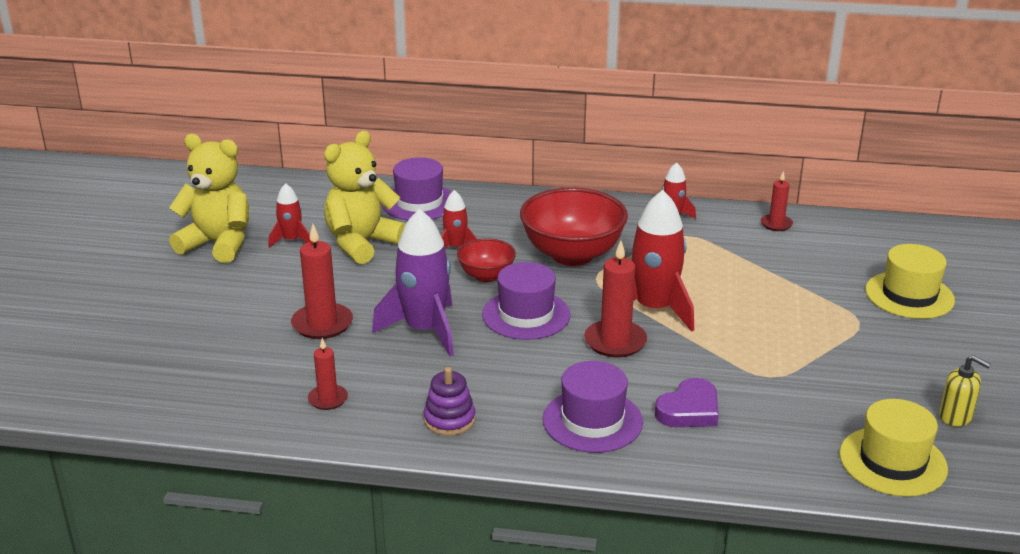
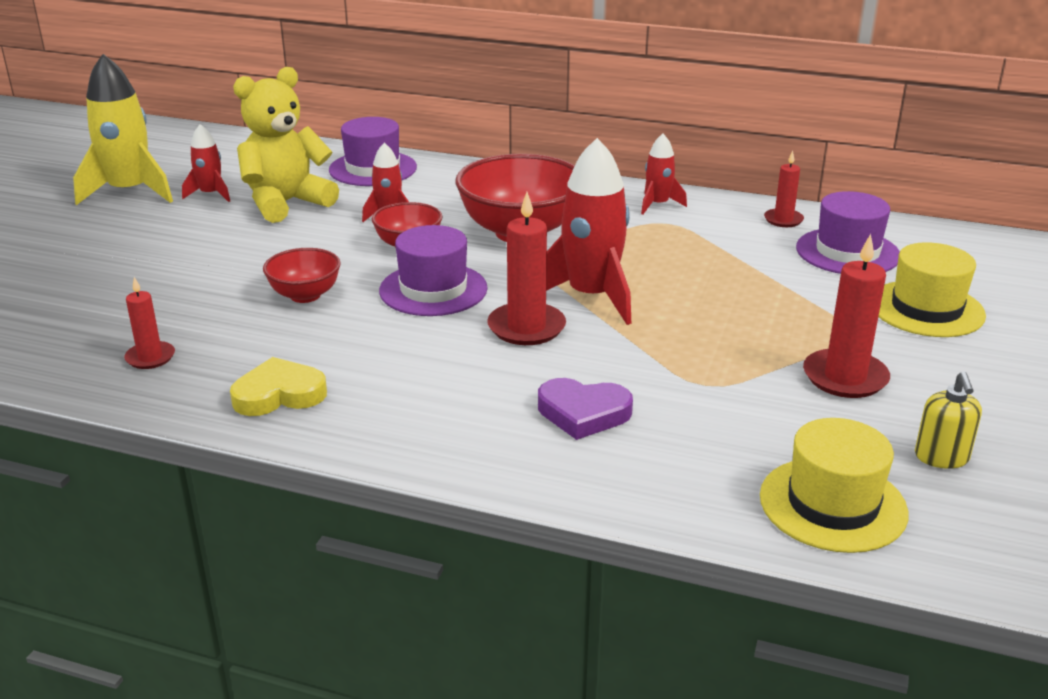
camera: 10 degrees right, 0 degrees up
yellow teddy bear [169,134,249,263] -> yellow rocket [73,54,173,205]
red candle [291,224,353,339] -> red candle moved to [803,234,890,398]
purple rocket [372,209,454,356] -> red bowl [263,248,341,303]
purple stacking toy [424,367,476,436] -> yellow heart [230,357,327,416]
purple hat [543,361,643,453] -> purple hat moved to [796,191,900,274]
purple heart [655,378,719,427] -> purple heart turned 45 degrees clockwise [538,378,633,440]
yellow soap dispenser [939,355,991,427] -> yellow soap dispenser turned 45 degrees clockwise [915,371,982,469]

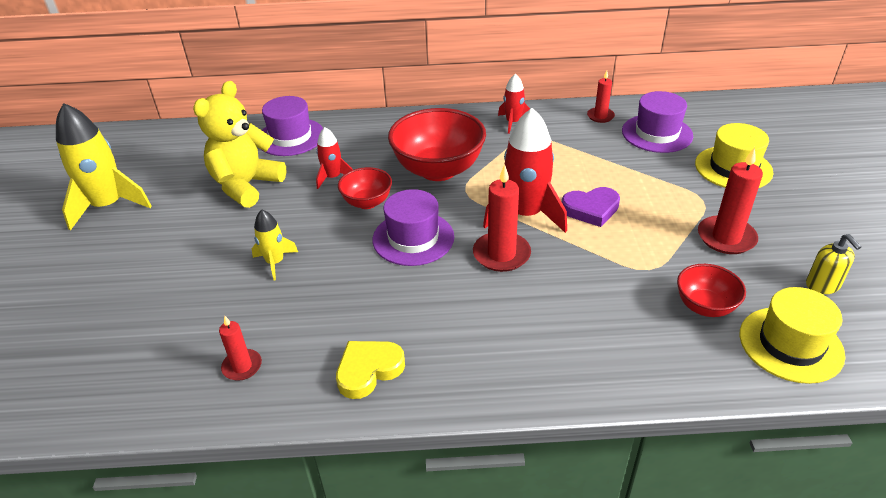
camera: 20 degrees left, 10 degrees up
red rocket [182,124,230,202] -> none
red bowl [263,248,341,303] -> red bowl moved to [677,264,746,317]
purple heart [538,378,633,440] -> purple heart moved to [562,187,620,227]
none -> yellow rocket [252,210,298,281]

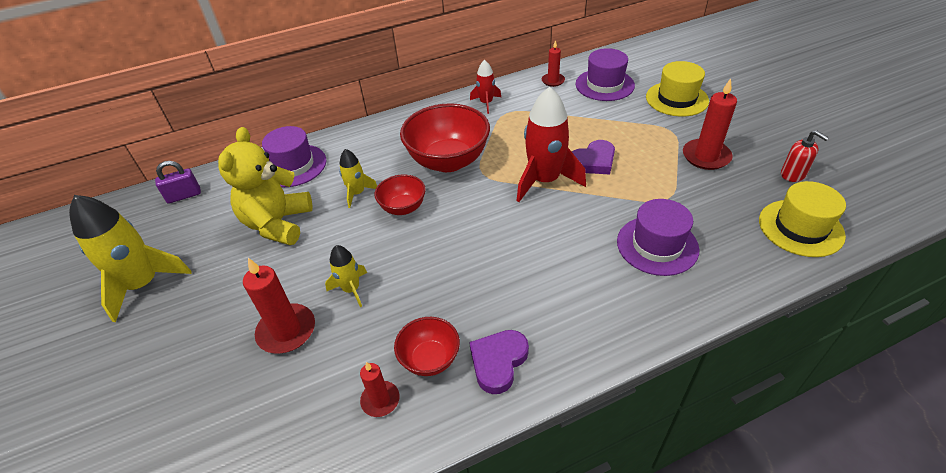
camera: 20 degrees left, 5 degrees up
red rocket [316,127,353,189] -> yellow rocket [339,149,377,208]
yellow heart [336,341,405,399] -> purple heart [469,330,529,394]
purple hat [373,189,454,266] -> purple hat moved to [617,199,699,276]
red candle [473,165,531,272] -> red candle moved to [243,258,315,354]
red bowl [677,264,746,317] -> red bowl moved to [394,317,460,376]
yellow soap dispenser [806,234,861,294] -> red soap dispenser [781,130,829,182]
none -> purple padlock [155,161,201,204]

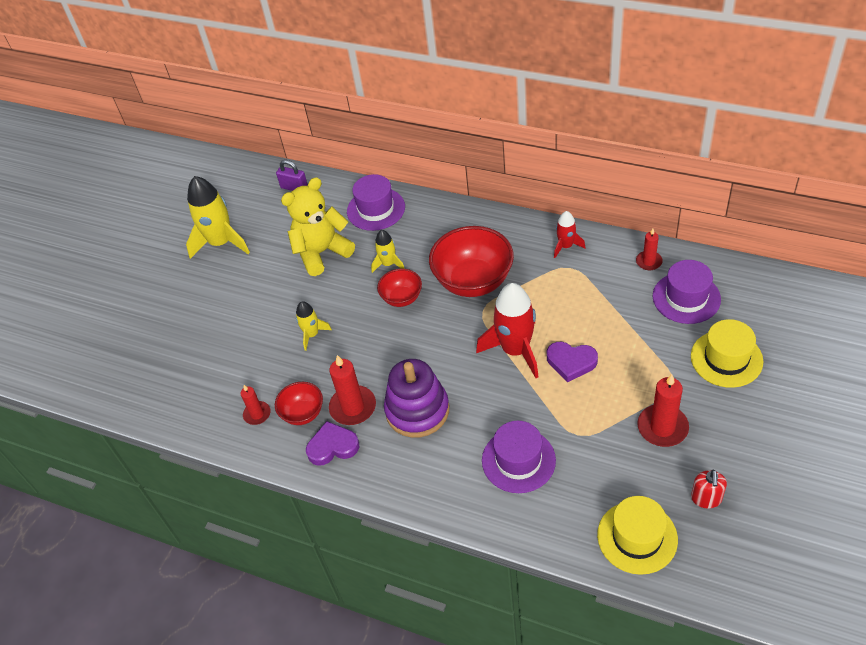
camera: 50 degrees right, 5 degrees up
red candle [243,258,315,354] -> red candle moved to [329,355,376,425]
none -> purple stacking toy [384,359,449,438]

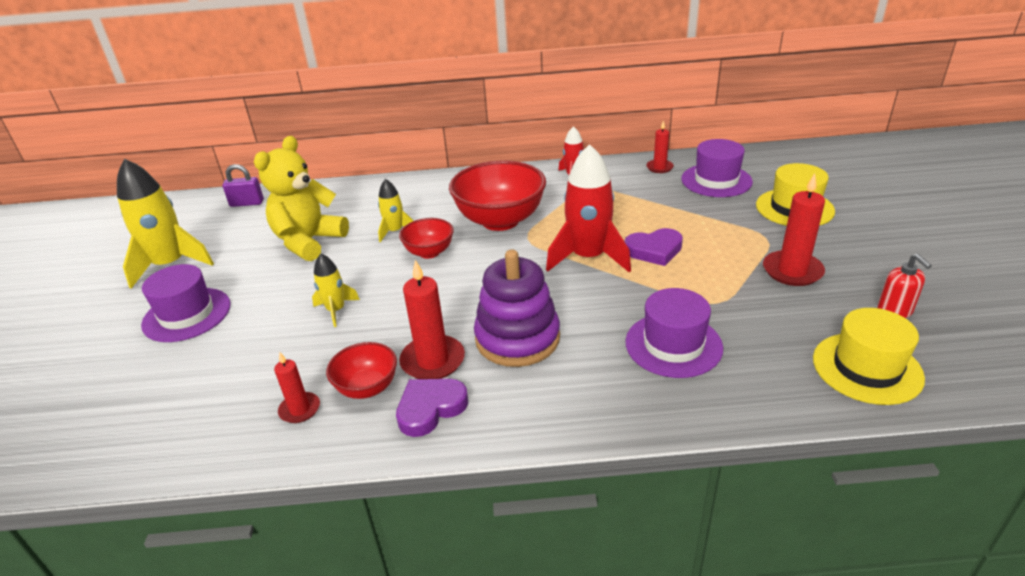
camera: 30 degrees left, 15 degrees down
purple hat [347,174,405,231] -> purple hat moved to [141,264,231,342]

